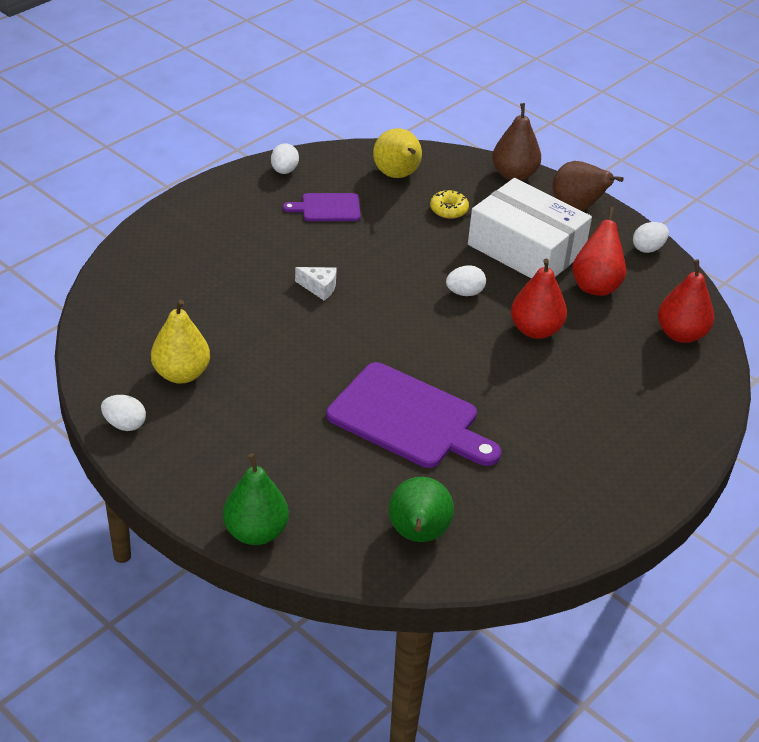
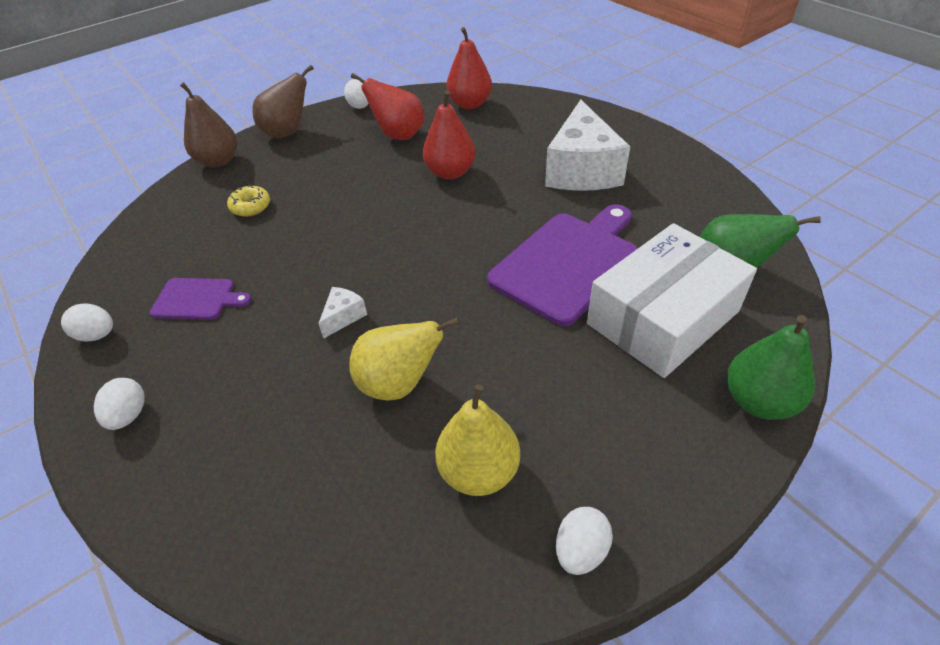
camera: 75 degrees left, 5 degrees up
purple cutting board [283,193,361,221] -> purple cutting board turned 90 degrees counterclockwise [149,278,251,320]
yellow pear [373,128,422,178] -> yellow pear moved to [349,317,459,401]
white egg [446,265,486,296] -> white egg moved to [94,378,145,430]
white box [468,178,592,278] -> white box moved to [587,223,757,378]
none -> white cheese [545,100,630,191]

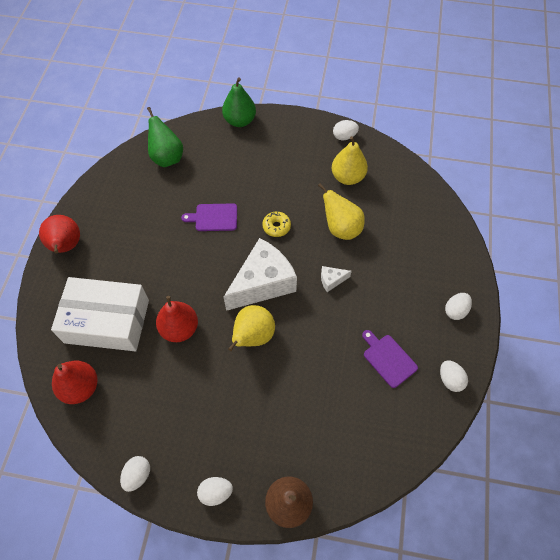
camera: 135 degrees left, 15 degrees up
yellow donut [227,185,270,217] -> yellow donut moved to [262,211,291,237]
brown pear [253,65,314,138] -> white egg [197,477,233,506]
red pear [351,73,424,140] -> red pear moved to [39,215,80,253]
purple cutting board [487,204,638,326] -> purple cutting board [181,203,237,231], size x0.52
white cheese [545,100,630,191] -> white cheese moved to [224,238,297,311]
white box [587,223,757,378] -> white box moved to [51,277,149,351]
none -> yellow pear [228,305,275,351]

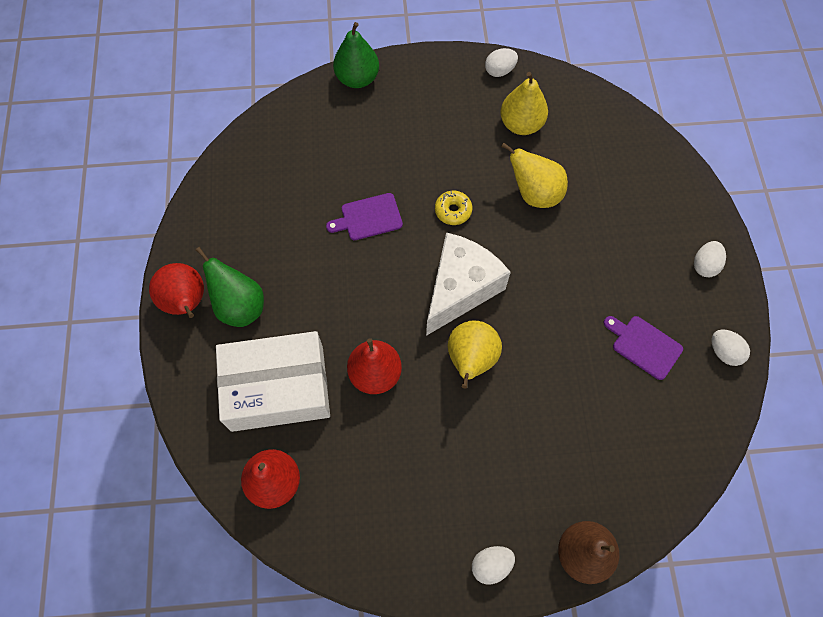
camera: 15 degrees left, 5 degrees up
white egg [120,456,150,492] -> none
green pear [147,107,183,167] -> green pear moved to [196,247,264,327]
white cheese [321,266,352,292] -> none

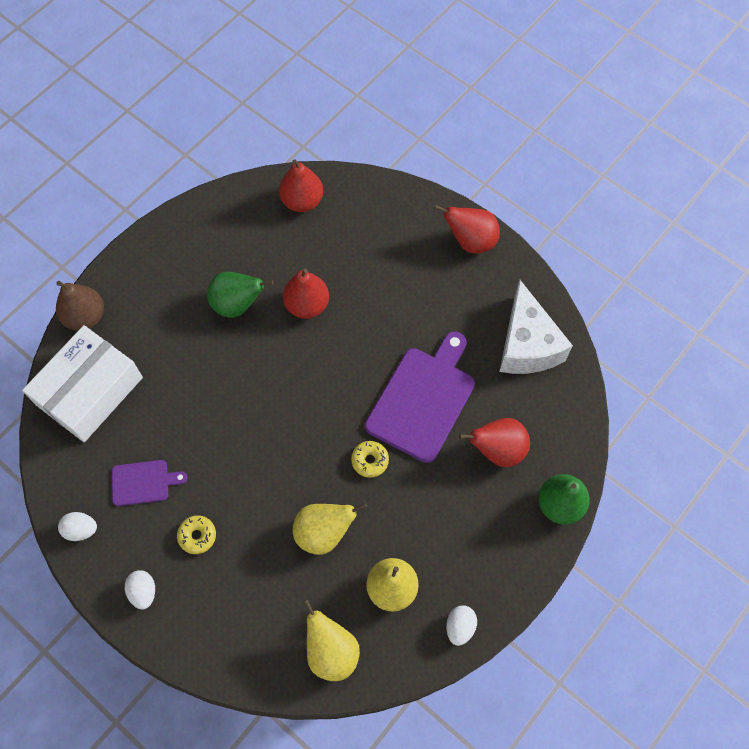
camera: 135 degrees right, 0 degrees up
green pear [196,247,264,327] -> green pear moved to [207,272,274,318]
white box [216,331,330,432] -> white box moved to [22,325,143,442]
purple cutting board [326,193,403,240] -> purple cutting board [365,331,475,463], size x1.93
white cheese [426,232,511,336] -> white cheese moved to [499,280,573,374]
yellow pear [448,320,502,388] -> yellow pear moved to [303,599,360,681]
white egg [472,546,515,585] -> none
none -> yellow donut [177,515,216,554]
none -> red pear [459,418,530,467]

